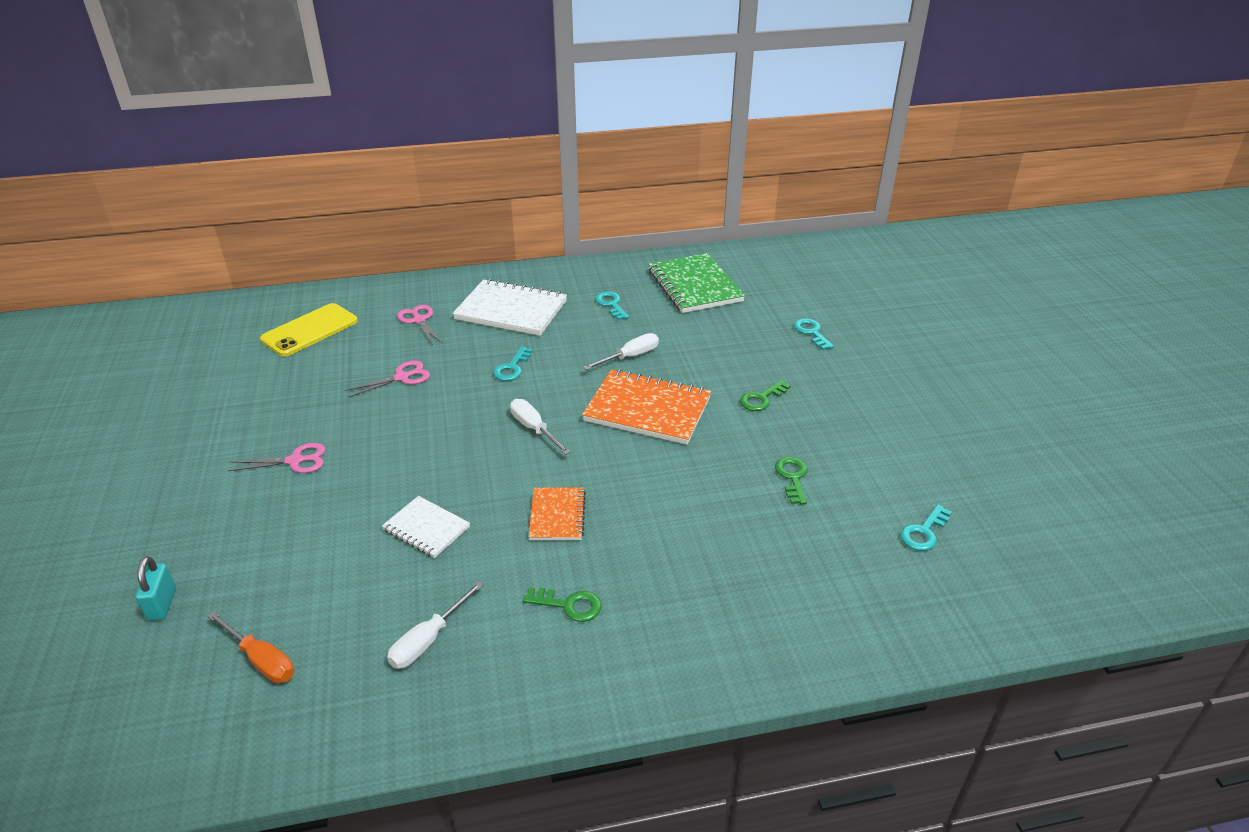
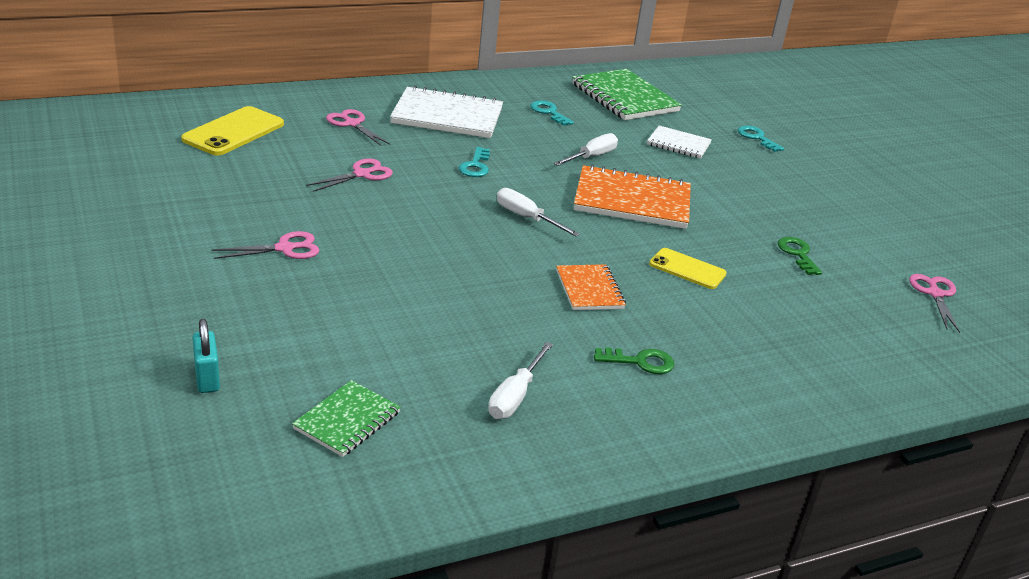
camera: 15 degrees left, 5 degrees down
orange screwdriver [207,611,294,683] -> green notebook [292,380,401,457]
white notebook [382,496,470,558] -> white notebook moved to [647,126,712,159]
green key [740,380,791,411] -> none
turquoise key [900,504,952,551] -> pink scissors [909,274,960,333]
none -> yellow phone [649,248,727,289]

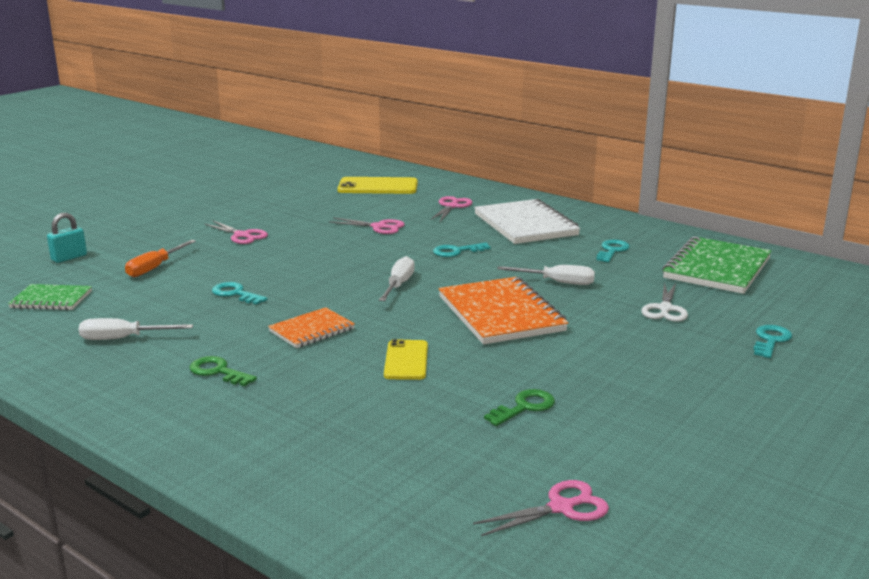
camera: 65 degrees right, 10 degrees down
green key [594,347,674,374] -> green key turned 150 degrees clockwise [189,356,257,386]
white notebook [647,126,712,159] -> white scissors [642,282,688,322]
none -> orange screwdriver [125,240,196,277]
none -> turquoise key [212,282,268,305]

